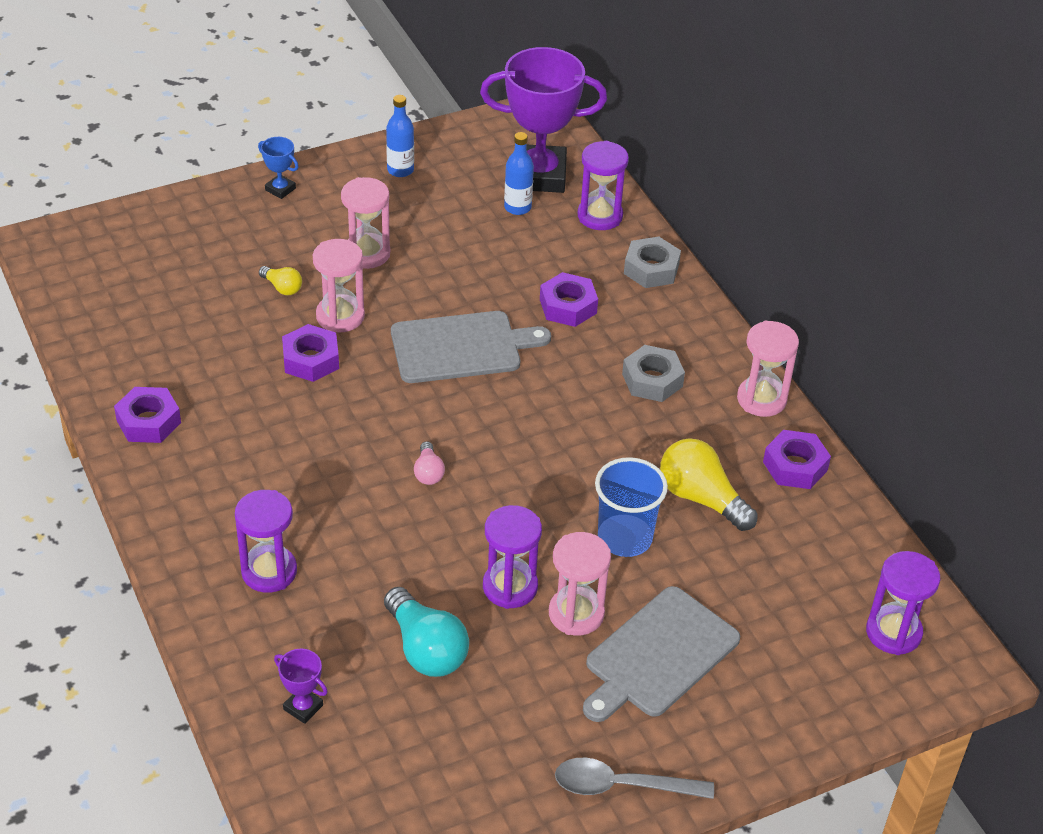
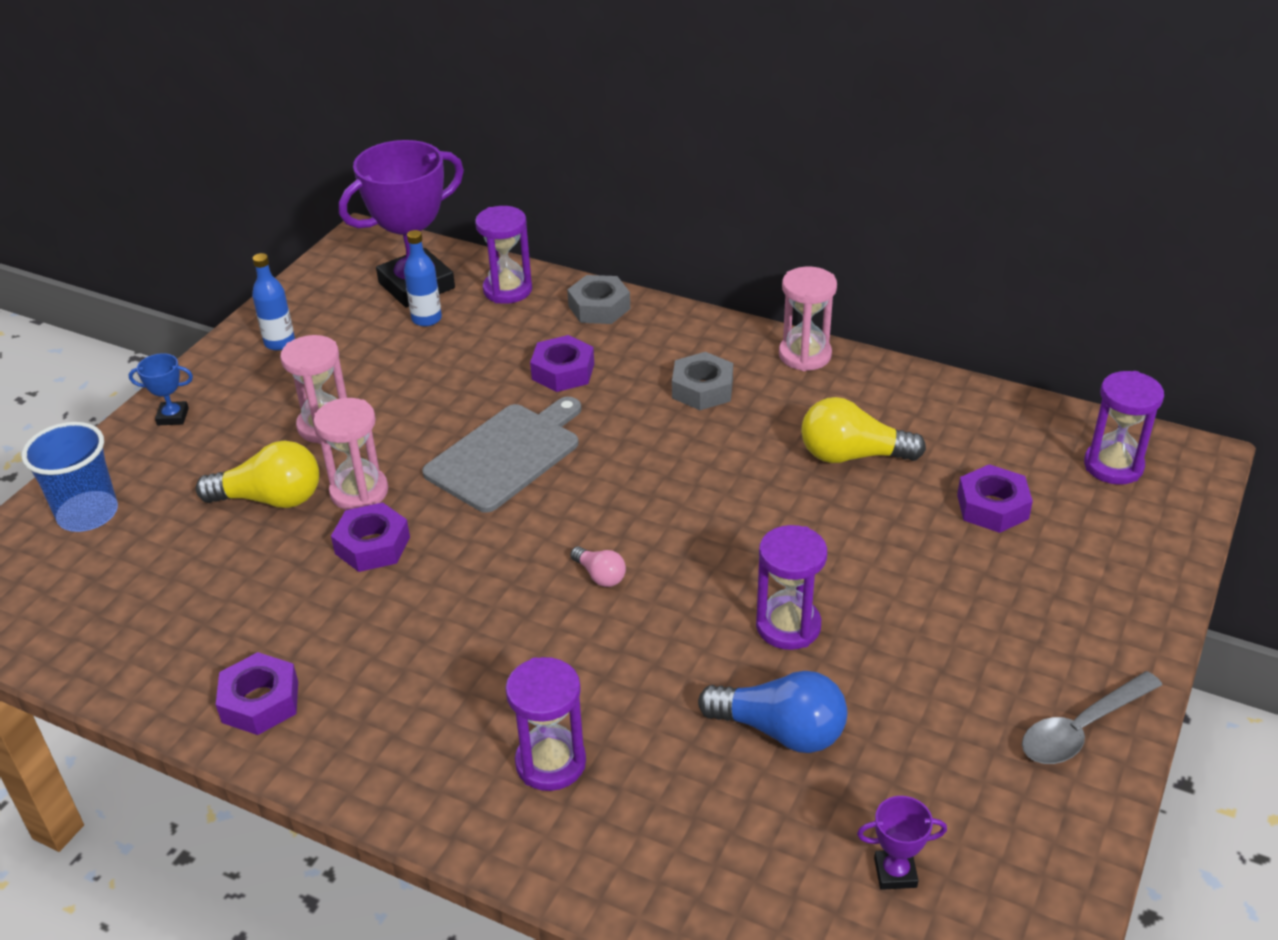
camera: 35 degrees left, 5 degrees down
yellow light bulb [259,266,302,295] -> yellow light bulb [196,441,319,508], size x1.94
purple trophy [274,648,328,724] -> purple trophy moved to [857,796,947,890]
turquoise light bulb [384,587,469,677] -> blue light bulb [698,671,847,753]
pink hourglass [549,532,611,635] -> none
grey cutting board [583,586,740,722] -> none
blue cup [595,457,668,557] -> blue cup moved to [22,422,118,532]
purple nut [763,430,831,489] -> purple nut moved to [957,464,1033,533]

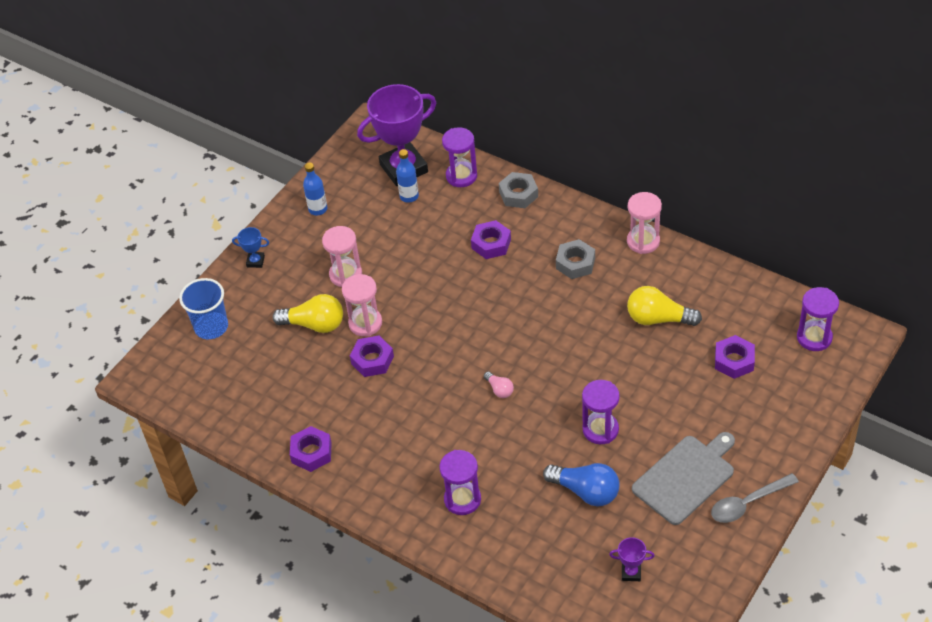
camera: 10 degrees right, 10 degrees up
grey cutting board [422,397,581,513] -> grey cutting board moved to [632,432,735,525]

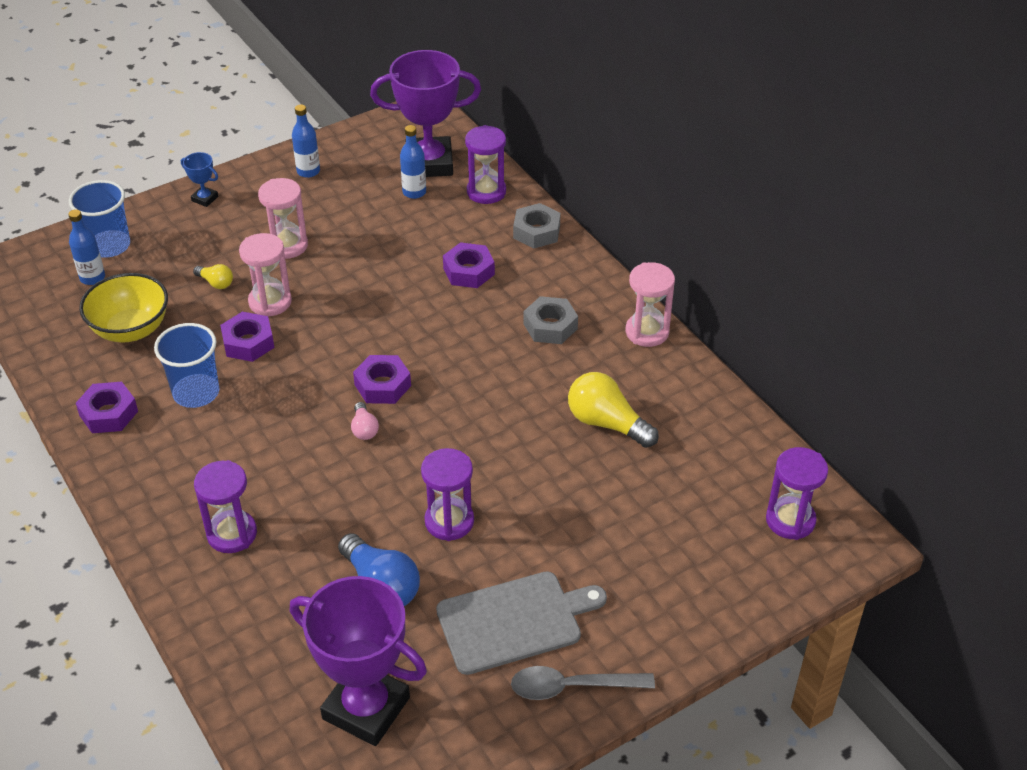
camera: 20 degrees right, 5 degrees down
yellow light bulb [273,294,343,333] -> yellow light bulb [193,264,233,289], size x0.52
purple trophy [609,537,655,581] -> purple trophy [290,576,427,746], size x2.40
purple nut [715,335,755,379] -> purple nut moved to [353,355,411,404]
none -> blue bottle [68,209,105,285]
none -> yellow bowl [79,273,168,343]
none -> blue cup [154,323,219,408]

